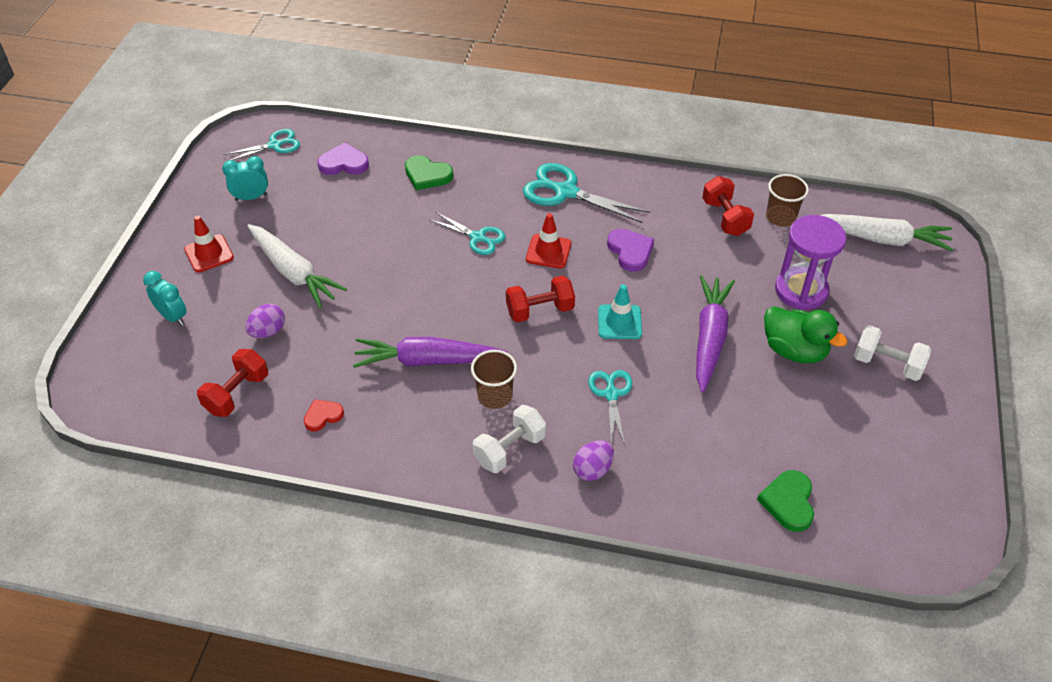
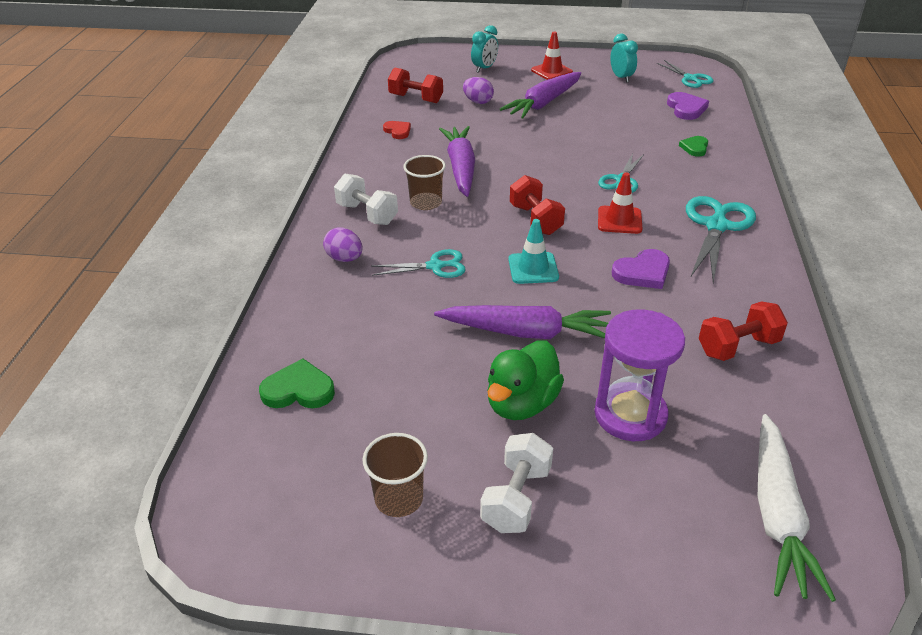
camera: 85 degrees right, 10 degrees down
white carrot [247,224,347,308] -> purple carrot [500,72,581,119]
green heart [405,155,453,190] -> green heart [679,136,708,157], size x0.66
brown cup [766,174,809,227] -> brown cup moved to [362,433,428,517]

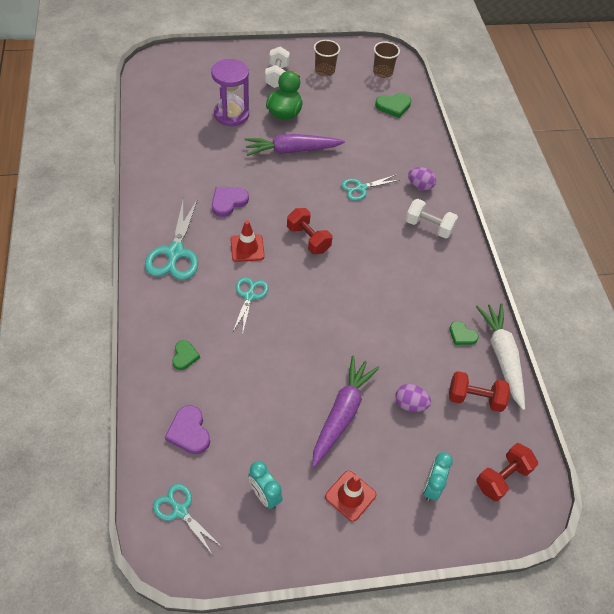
camera: 160 degrees right, 15 degrees up
red heart [383,121,411,139] -> green heart [449,321,479,345]
brown cup [403,155,446,210] -> brown cup moved to [373,41,400,78]
purple carrot [439,126,475,197] -> none
turquoise traffic cone [508,219,559,284] -> none
red dumbbell [699,301,788,361] -> red dumbbell moved to [476,443,538,502]
white carrot [758,414,836,602] -> white carrot moved to [476,303,525,410]

